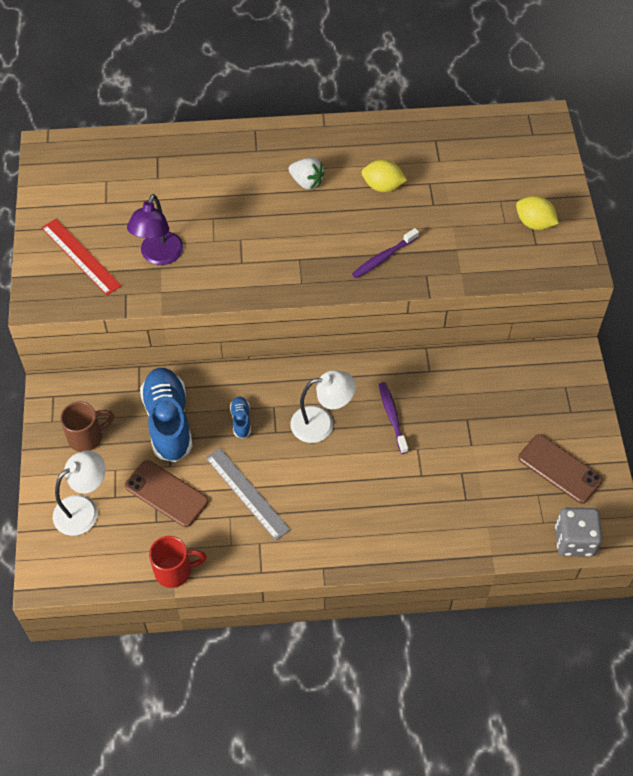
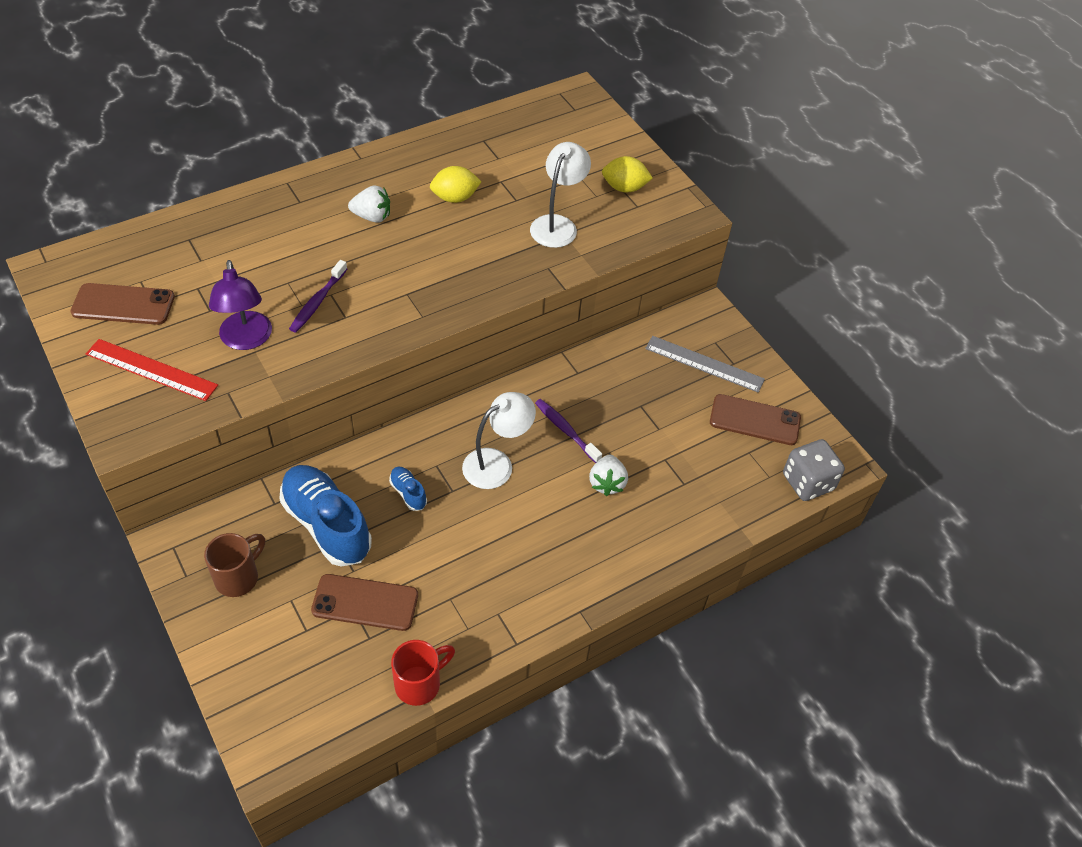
camera: 30 degrees left, 5 degrees down
white lamp [53,450,106,536] -> white lamp moved to [530,142,591,248]
grey ruler [206,448,291,540] -> grey ruler moved to [645,336,765,393]
purple toothbrush [352,228,419,278] -> purple toothbrush moved to [289,260,347,333]
none -> brown phone [70,283,175,325]
none -> white strawberry [589,455,628,496]

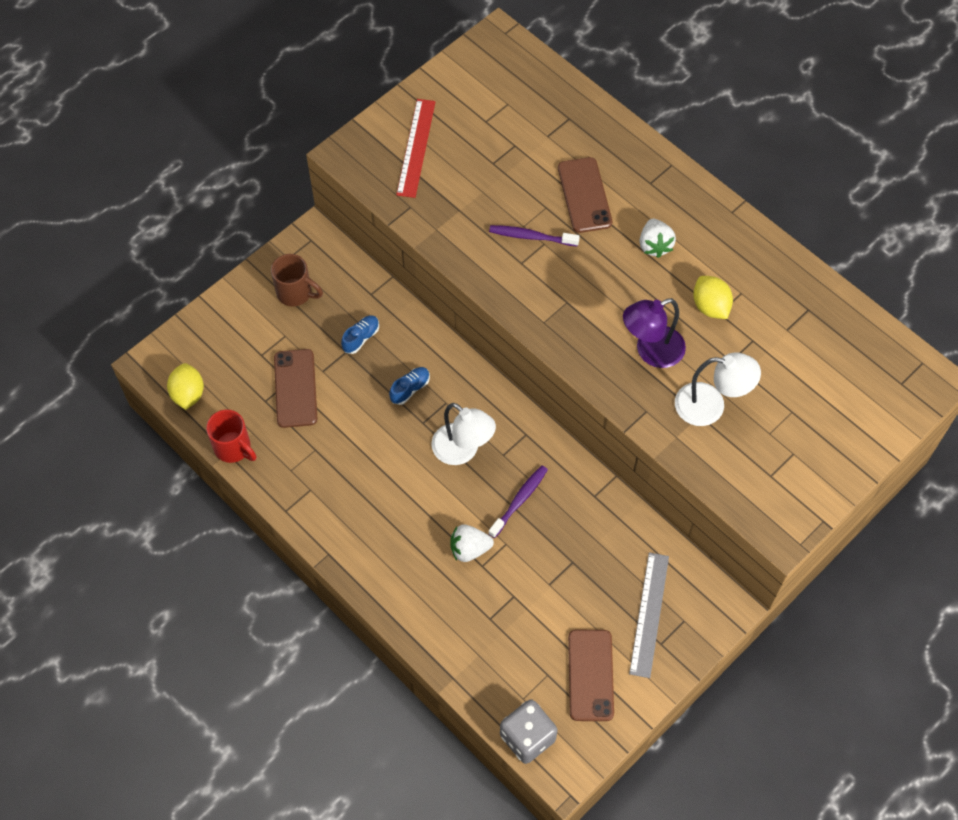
camera: 80 degrees right, 10 degrees up
brown phone [70,283,175,325] -> brown phone moved to [558,157,612,233]
purple lamp [209,260,272,350] -> purple lamp moved to [623,298,686,368]
blue shoe [279,465,372,567] -> blue shoe [341,315,379,354], size x0.44
yellow lemon [602,156,653,192] -> yellow lemon moved to [167,363,204,410]

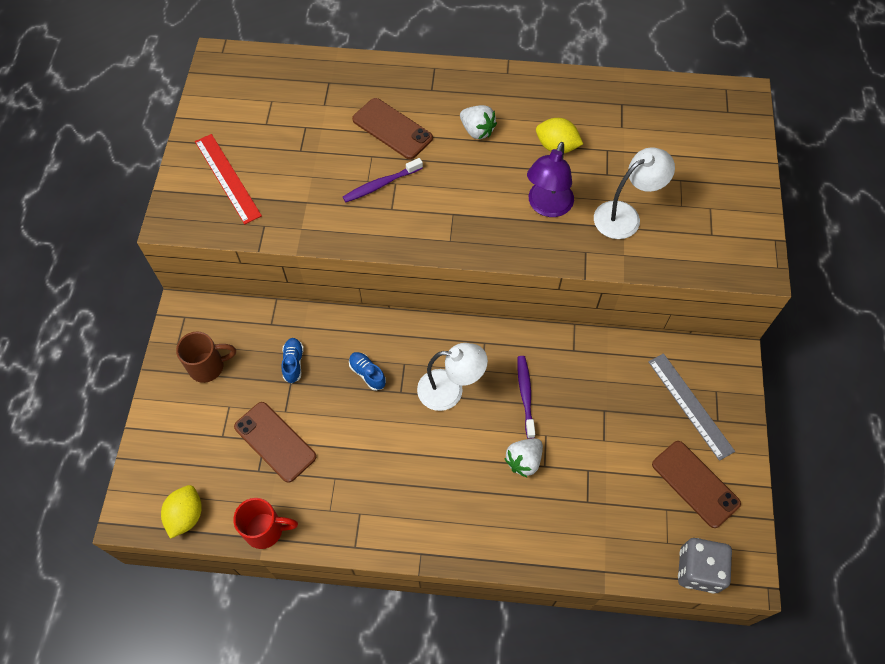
camera: 40 degrees left, 0 degrees up
yellow lemon [167,363,204,410] -> yellow lemon turned 60 degrees clockwise [161,485,202,539]
blue shoe [389,367,430,405] -> blue shoe turned 45 degrees counterclockwise [349,352,386,391]

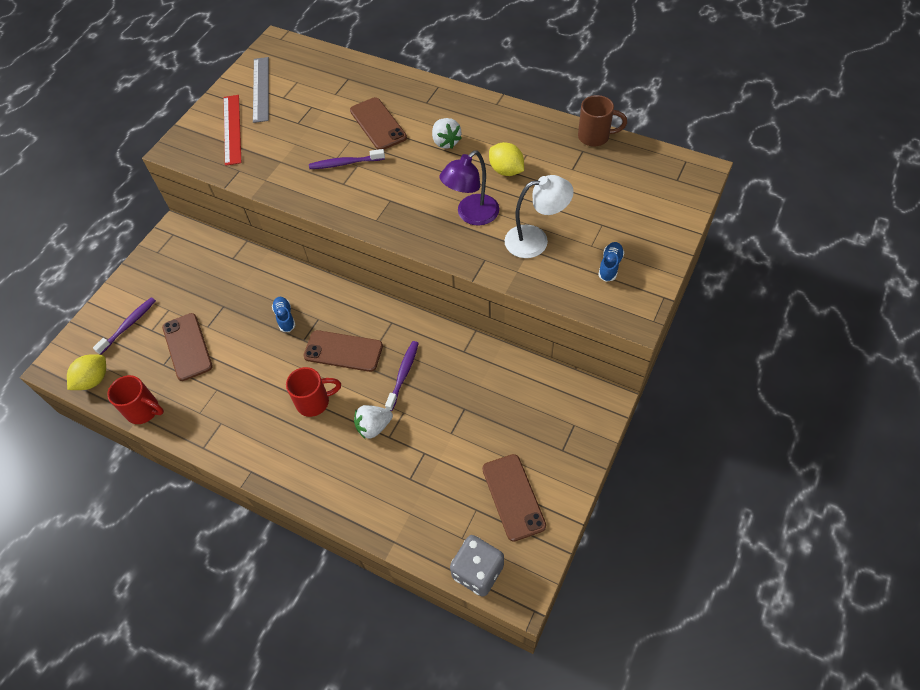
camera: 25 degrees right, 5 degrees down
brown mug [176,331,236,383] -> brown mug moved to [578,95,627,147]
blue shoe [281,338,304,383] -> blue shoe moved to [598,242,624,282]
white lamp [417,343,488,411] -> brown phone [303,330,383,372]
grey ruler [648,353,735,461] -> grey ruler moved to [253,57,269,123]
none -> purple toothbrush [93,297,156,355]
none -> red mug [286,367,341,417]

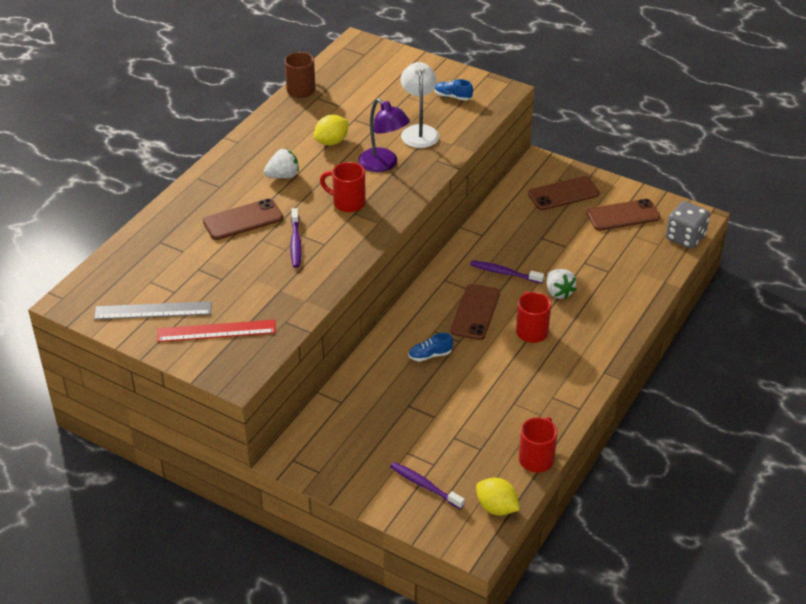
camera: 90 degrees left, 15 degrees down
brown phone [162,313,213,381] -> brown phone moved to [528,176,600,210]
none -> red mug [320,162,366,212]

